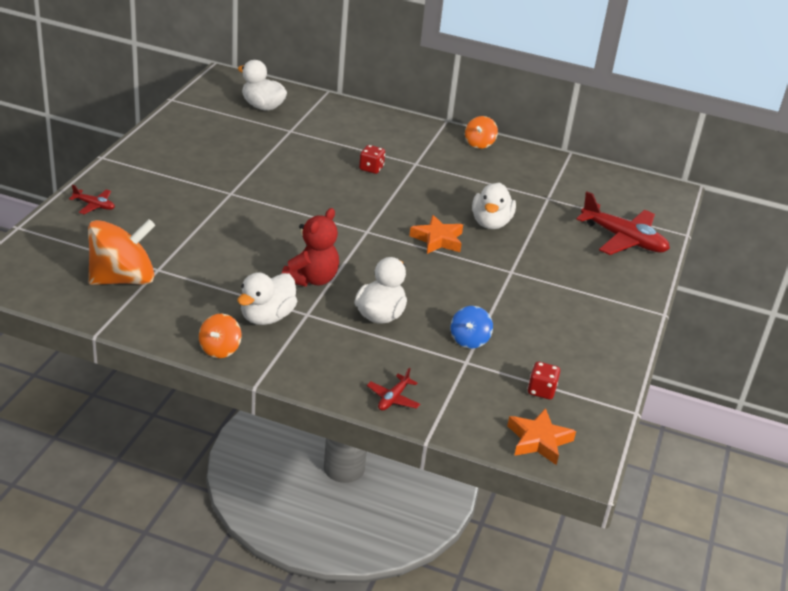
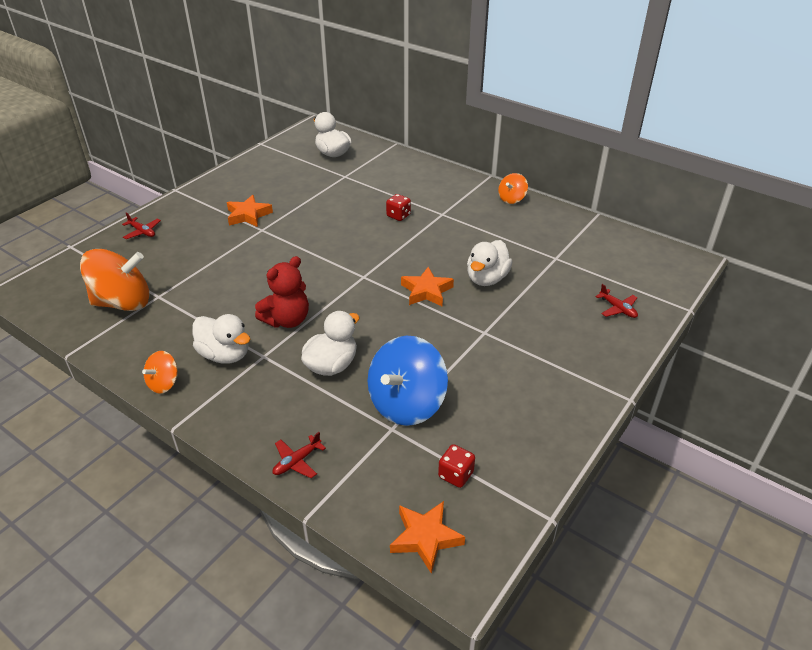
camera: 20 degrees right, 5 degrees up
white duck [237,272,297,325] -> white duck turned 105 degrees counterclockwise [192,314,251,364]
blue spinning top [451,306,493,348] -> blue spinning top [367,336,448,426], size x2.00
red plane [576,191,670,255] -> red plane [595,284,638,318], size x0.48
none -> orange star [227,195,273,227]

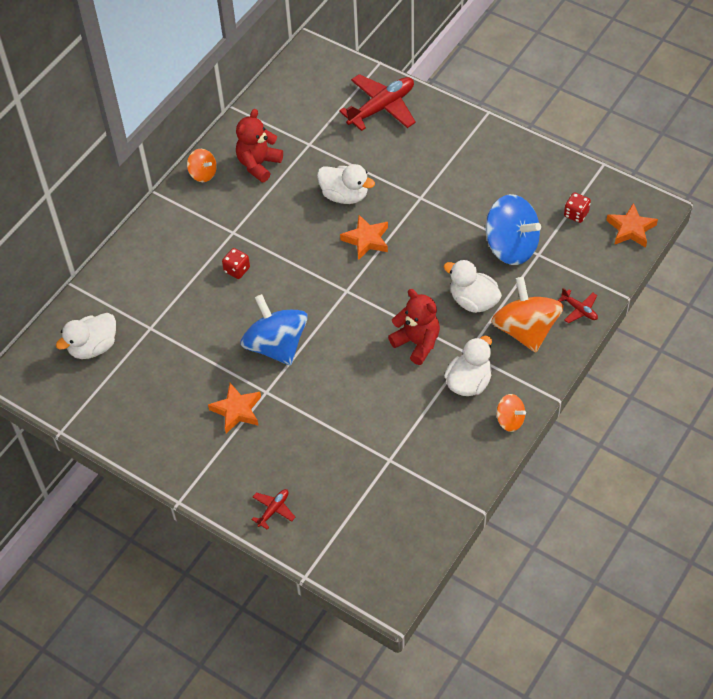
camera: 90 degrees left, 15 degrees up
orange spinning top [80,249,150,311] -> orange spinning top moved to [491,277,564,353]
red plane [595,284,638,318] -> red plane [339,74,416,131], size x2.09
none -> red teddy bear [236,109,283,182]
none -> blue spinning top [240,294,308,366]

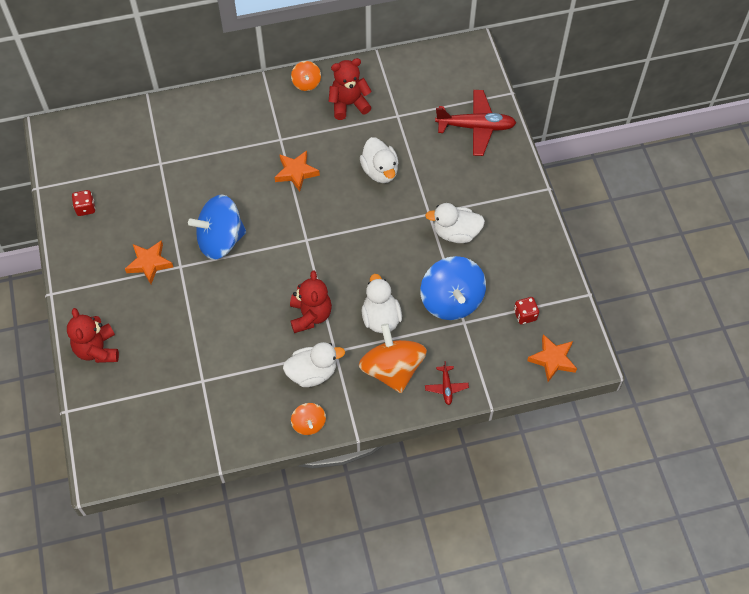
camera: 40 degrees right, 5 degrees up
white duck [56,313,116,359] -> white duck moved to [425,203,485,243]
red dice [222,248,250,279] -> red dice moved to [72,190,95,216]
blue spinning top [240,294,308,366] -> blue spinning top turned 120 degrees counterclockwise [188,195,246,260]
red plane [251,489,295,529] -> red teddy bear [67,308,119,363]
orange star [340,215,388,260] -> orange star moved to [274,150,320,192]
orange spinning top [491,277,564,353] -> orange spinning top turned 45 degrees counterclockwise [359,323,427,393]

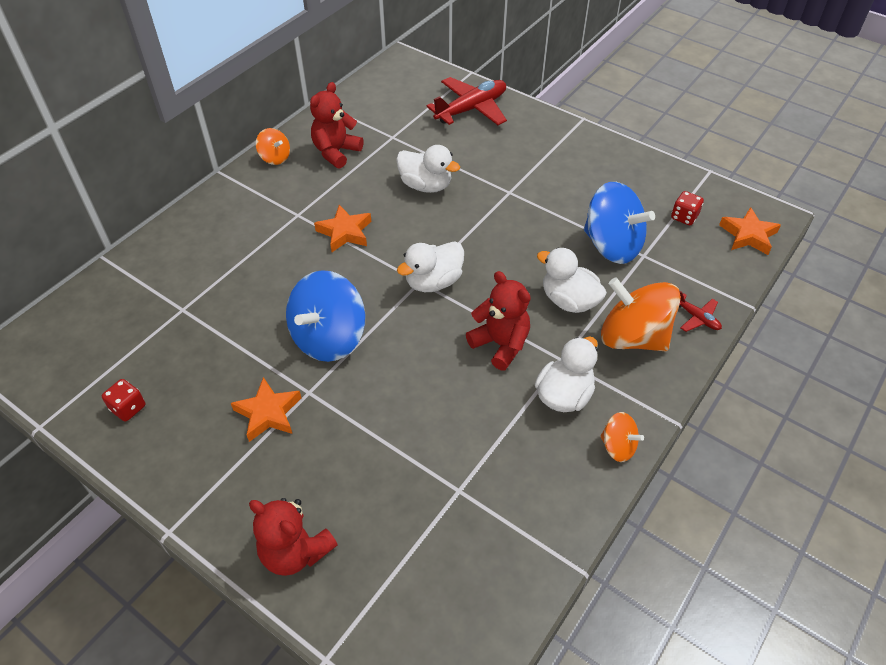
camera: 40 degrees left, 10 degrees down
white duck [425,203,485,243] -> white duck moved to [397,241,464,292]

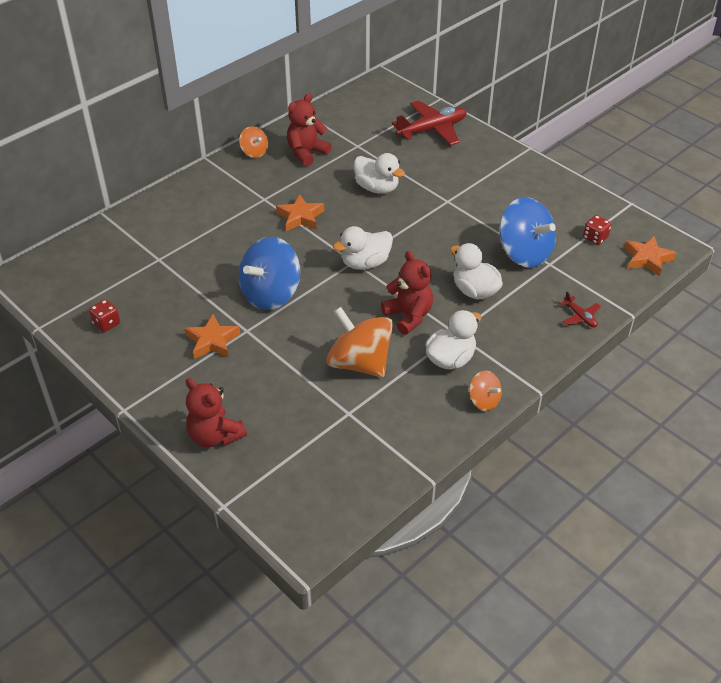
camera: 10 degrees right, 5 degrees down
orange spinning top [601,277,681,352] -> orange spinning top moved to [327,307,393,377]

